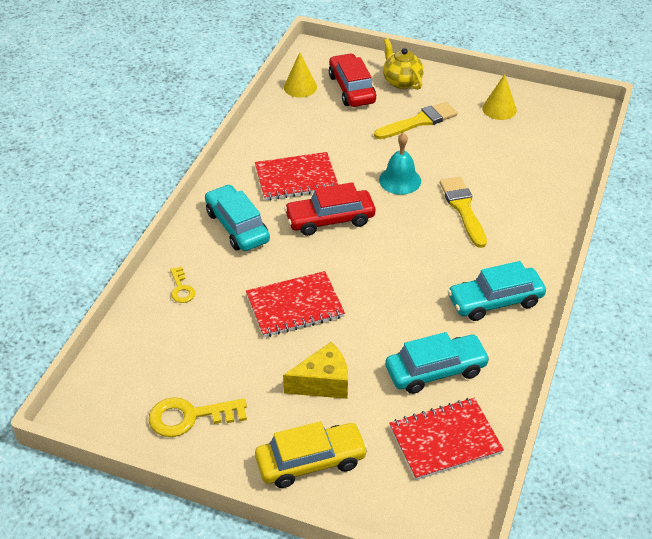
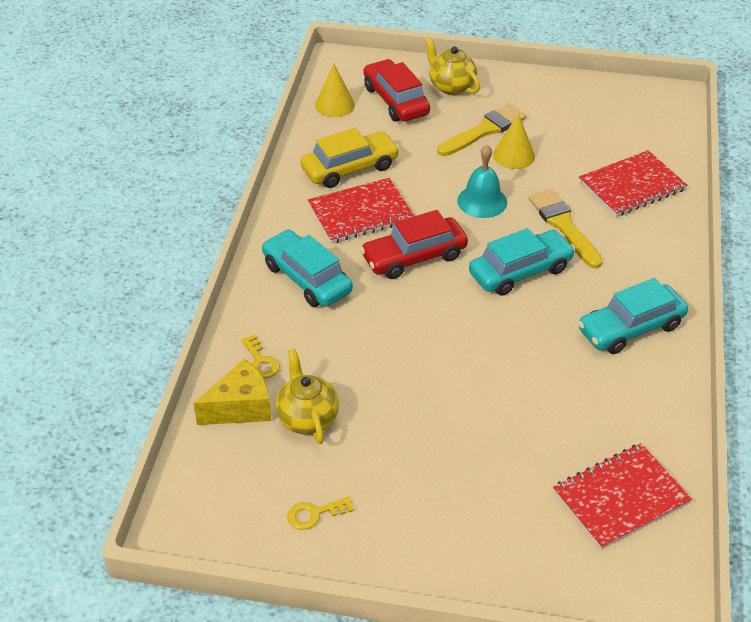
camera: 10 degrees left, 0 degrees up
yellow key [149,397,247,437] -> yellow key [287,496,354,530], size x0.56
red notebook [246,271,345,337] -> red notebook moved to [579,150,687,217]
yellow car [255,421,368,488] -> yellow car moved to [301,128,400,188]
yellow cheese [283,342,348,399] -> yellow cheese moved to [193,359,271,425]
turquoise car [385,332,490,394] -> turquoise car moved to [469,228,575,296]
yellow cone [482,74,517,120] -> yellow cone moved to [493,113,535,169]
none -> yellow teapot [275,348,339,444]

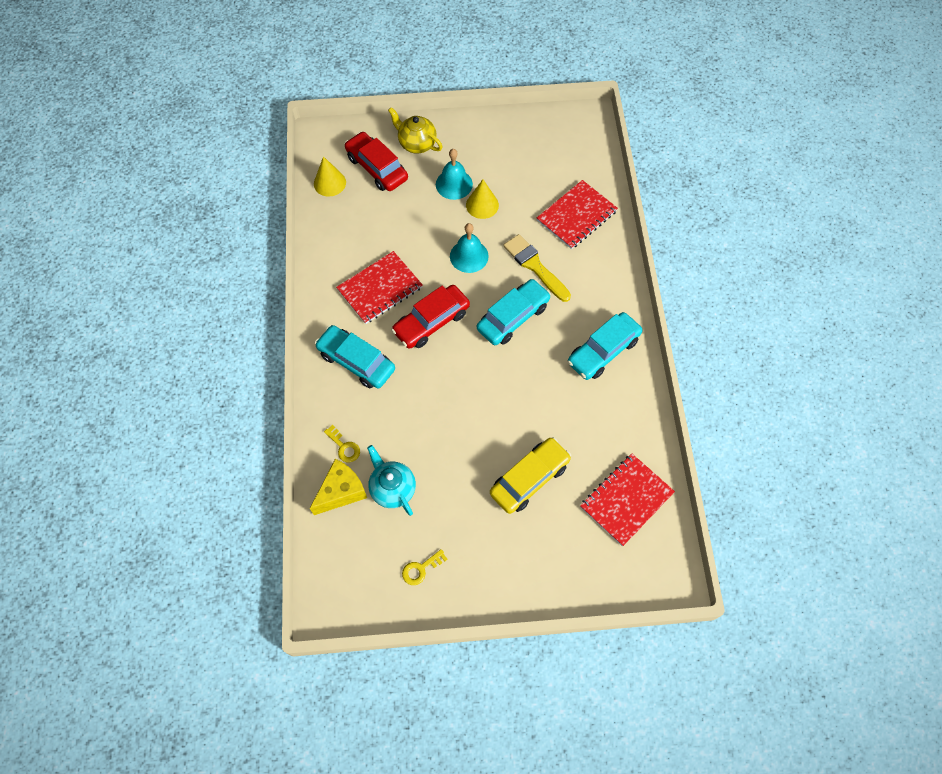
camera: 15 degrees left, 20 degrees up
yellow teapot [275,348,339,444] -> turquoise teapot [367,445,416,516]
yellow car [301,128,400,188] -> yellow car moved to [490,437,571,514]
yellow brush [437,104,527,156] -> turquoise bell [436,149,473,200]

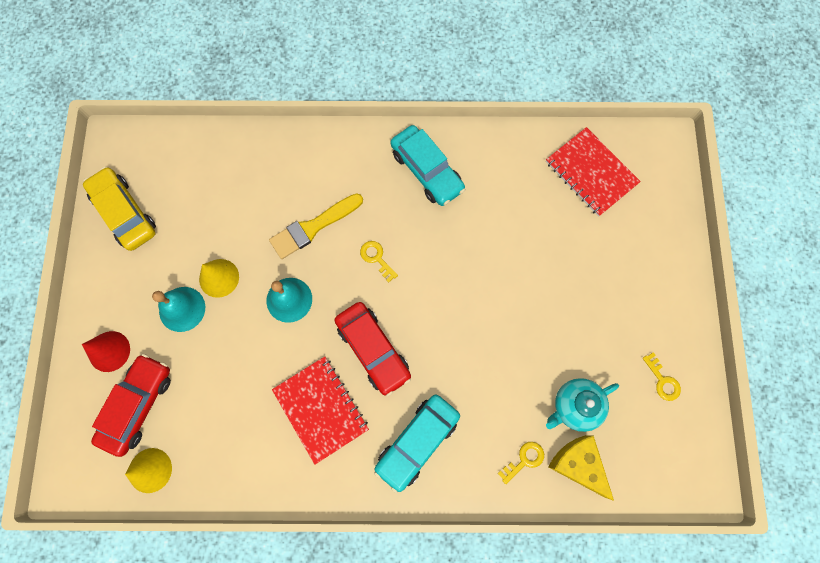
camera: 85 degrees left, 10 degrees up
red car [344,131,408,191] -> red car turned 150 degrees clockwise [91,354,171,457]
yellow teapot [388,107,443,154] -> red cone [82,331,130,372]
turquoise car [477,279,551,345] -> yellow key [360,241,398,282]
yellow car [490,437,571,514] -> yellow car moved to [83,167,156,251]
red notebook [537,180,618,249] -> none

